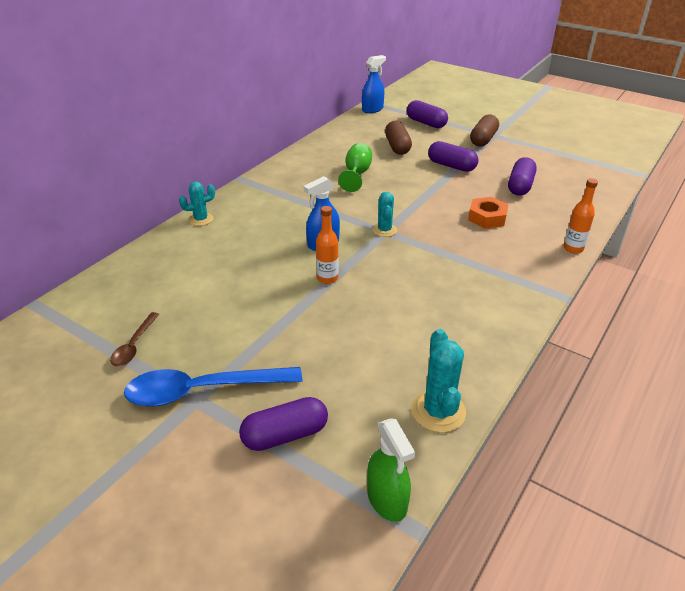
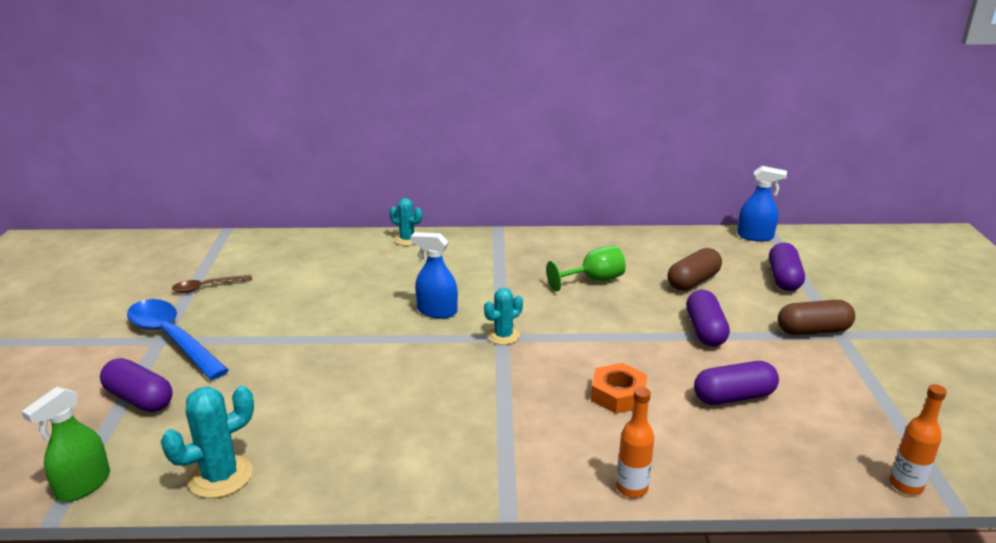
camera: 55 degrees right, 10 degrees down
orange bottle [316,206,339,284] -> orange bottle moved to [890,384,947,495]

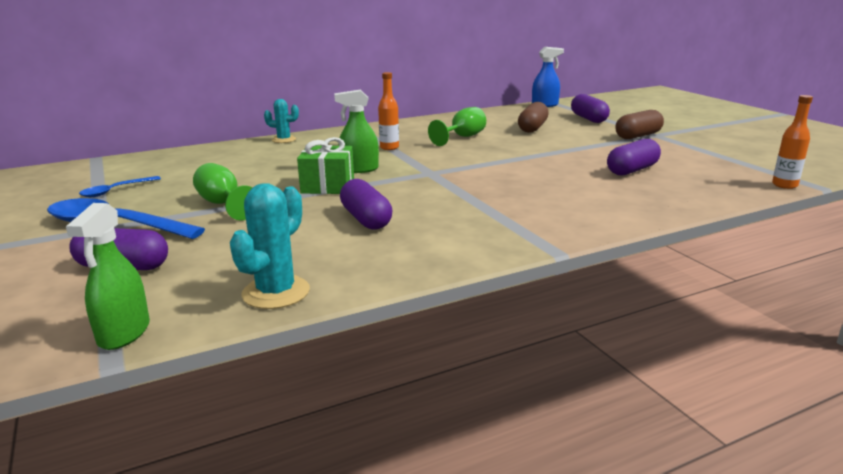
camera: 25 degrees left, 5 degrees down
brown spoon [172,275,252,293] -> blue spoon [79,176,161,197]
blue spray bottle [411,232,458,318] -> green spray bottle [334,90,379,173]
turquoise cactus [484,288,523,345] -> none
orange nut [591,363,647,414] -> none
orange bottle [616,387,654,498] -> orange bottle moved to [378,72,399,150]
purple capsule [686,290,730,347] -> purple capsule moved to [340,179,392,230]
none -> green goblet [193,163,252,220]
none -> green gift [297,137,354,194]

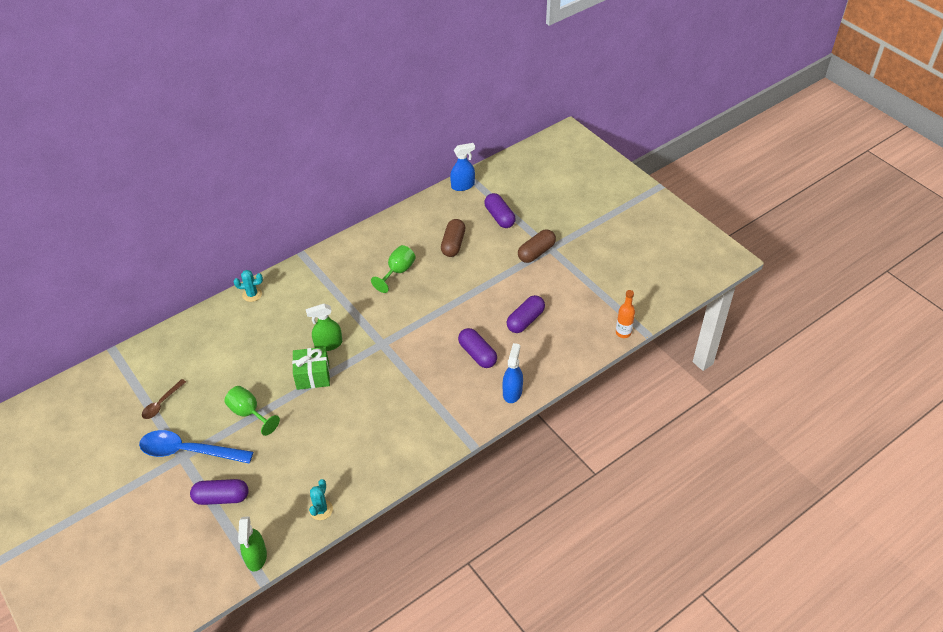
camera: 10 degrees left, 25 degrees up
blue spoon [79,176,161,197] -> brown spoon [142,379,186,419]
turquoise cactus [230,183,310,309] -> turquoise cactus [309,479,333,520], size x0.65
purple capsule [340,179,392,230] -> purple capsule moved to [458,328,497,368]
orange bottle [378,72,399,150] -> none
none -> blue spray bottle [503,343,523,403]

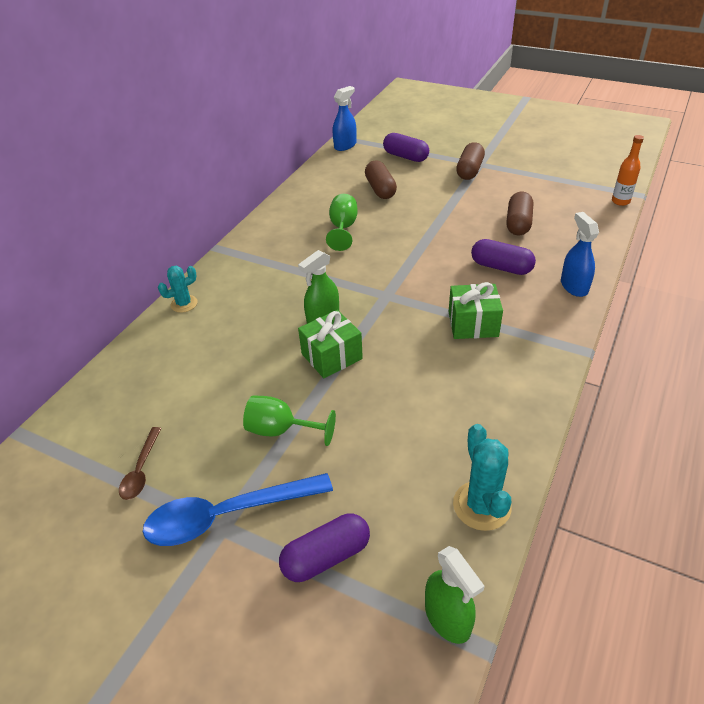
camera: 25 degrees left, 5 degrees down
turquoise cactus [309,479,333,520] -> turquoise cactus [453,424,512,531], size x1.55
purple capsule [506,295,545,333] -> brown capsule [506,191,533,235]
none -> green gift [449,282,503,339]

